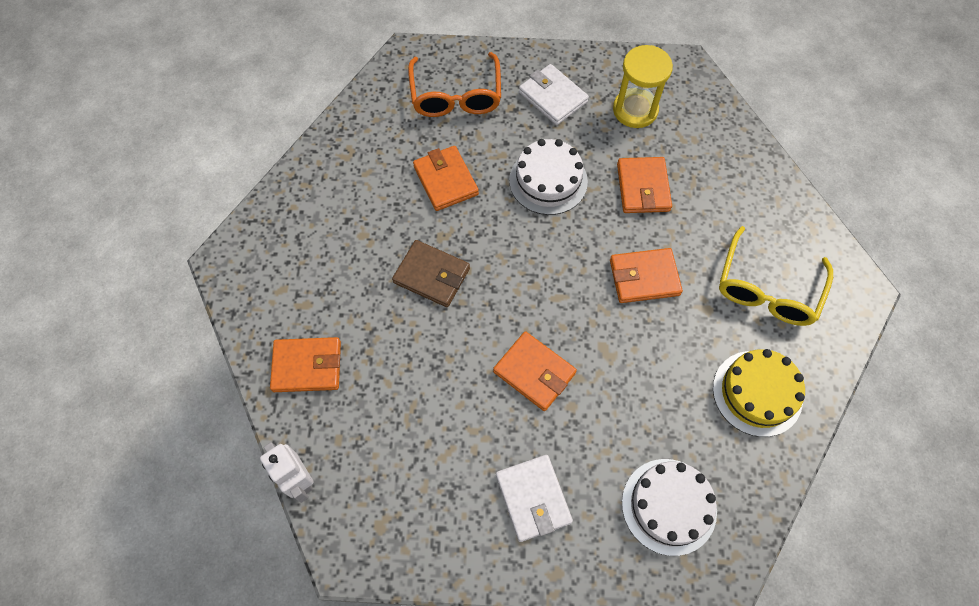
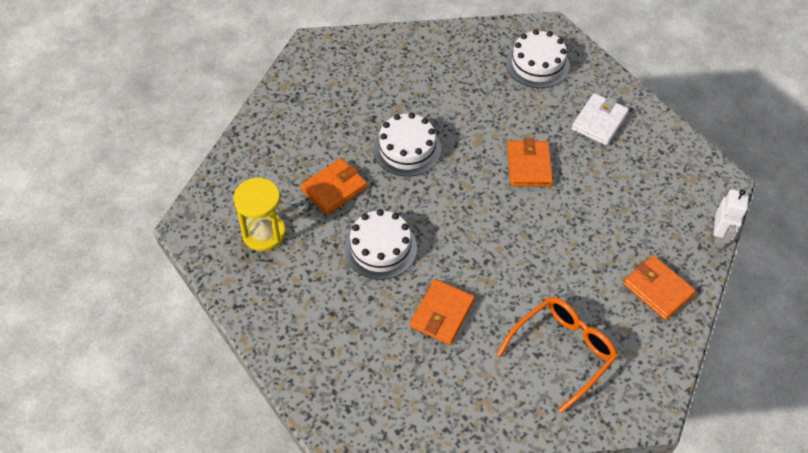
camera: 130 degrees left, 10 degrees down
brown wallet [392,240,470,307] -> none
orange glasses [408,52,501,117] -> orange glasses moved to [497,297,618,413]
white wallet [519,64,589,125] -> none
orange wallet [610,248,683,303] -> white cake [373,113,441,177]
yellow cake [713,349,805,437] -> none
yellow glasses [719,226,833,326] -> none

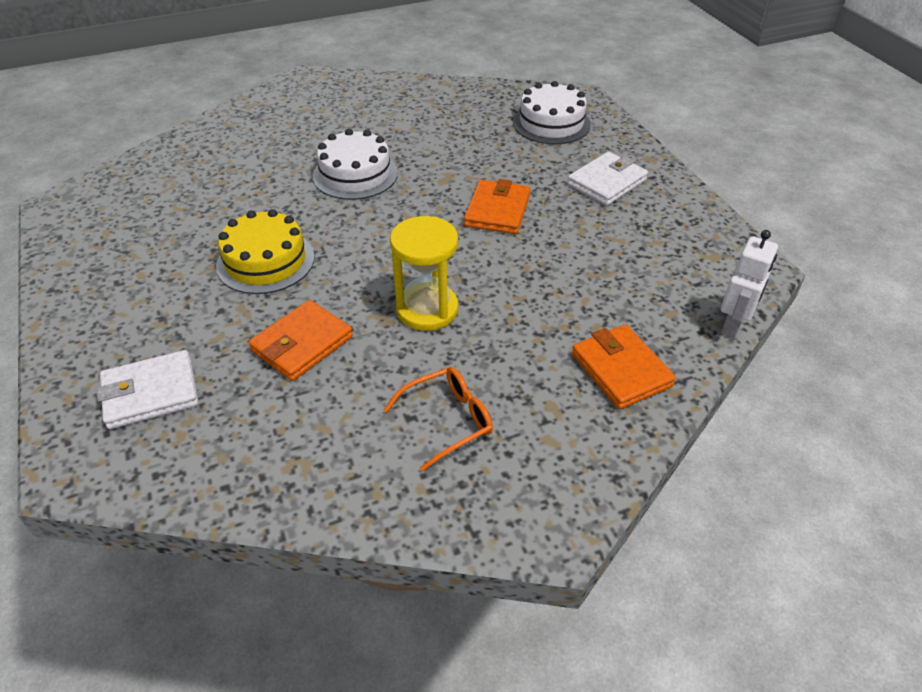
camera: 15 degrees right, 10 degrees down
yellow hourglass [233,178,286,251] -> yellow hourglass moved to [390,216,458,331]
orange wallet [301,158,367,215] -> none
white cake [344,209,417,280] -> yellow cake [216,209,315,294]
orange glasses [497,297,618,413] -> orange glasses [383,367,493,471], size x0.65
none -> white wallet [97,350,198,429]

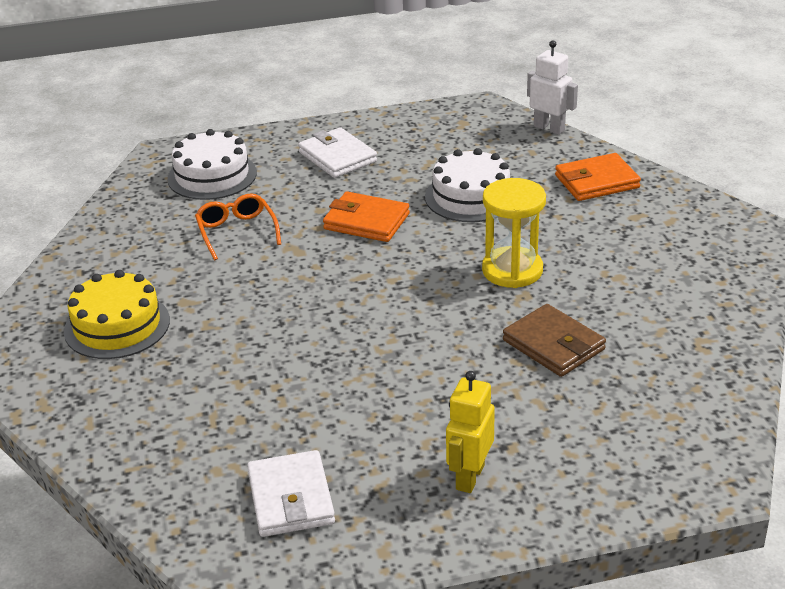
camera: 80 degrees left, 10 degrees down
white wallet [97,350,198,429] -> white wallet moved to [247,450,335,537]
yellow cake [216,209,315,294] -> yellow cake moved to [64,270,170,359]
orange wallet [248,300,353,381] -> brown wallet [503,304,606,377]
white cake [313,129,398,200] -> white cake moved to [425,148,510,222]
orange glasses [383,367,493,471] -> orange glasses moved to [195,193,281,260]
none -> yellow robot [446,371,495,493]

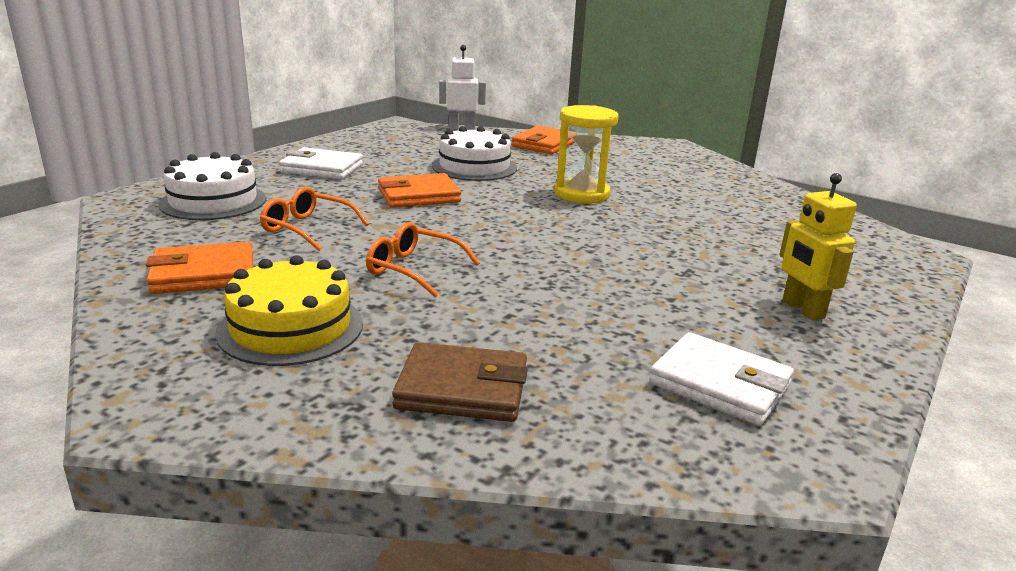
camera: 45 degrees left, 10 degrees down
brown wallet [503,304,606,377] -> brown wallet moved to [392,342,528,422]
none -> orange wallet [146,242,253,294]
none -> orange glasses [366,222,480,298]

